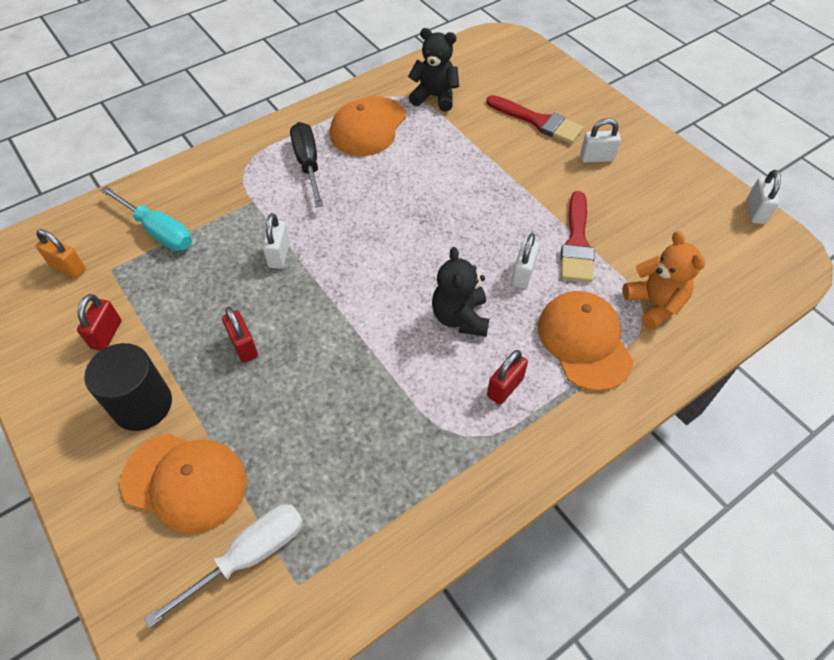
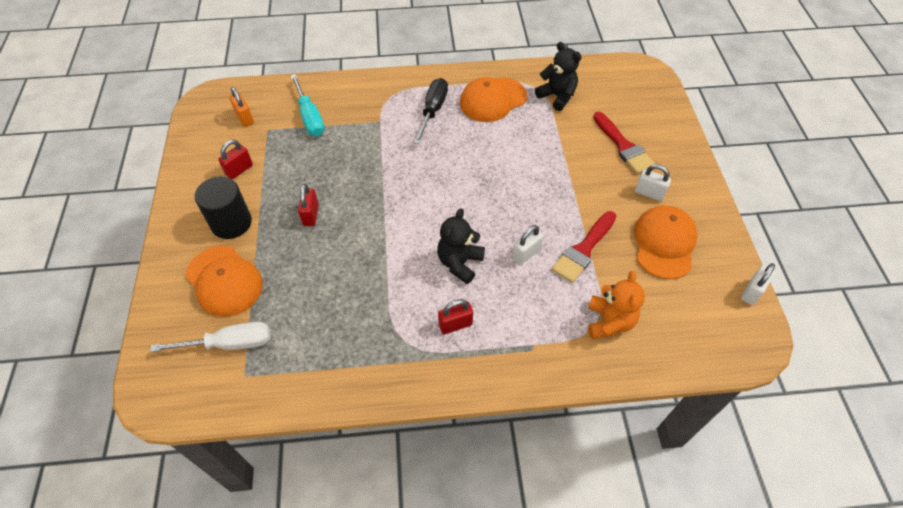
camera: 30 degrees right, 0 degrees up
white padlock [263,213,290,269] -> none
orange cap [538,291,634,391] -> orange cap moved to [634,206,698,279]

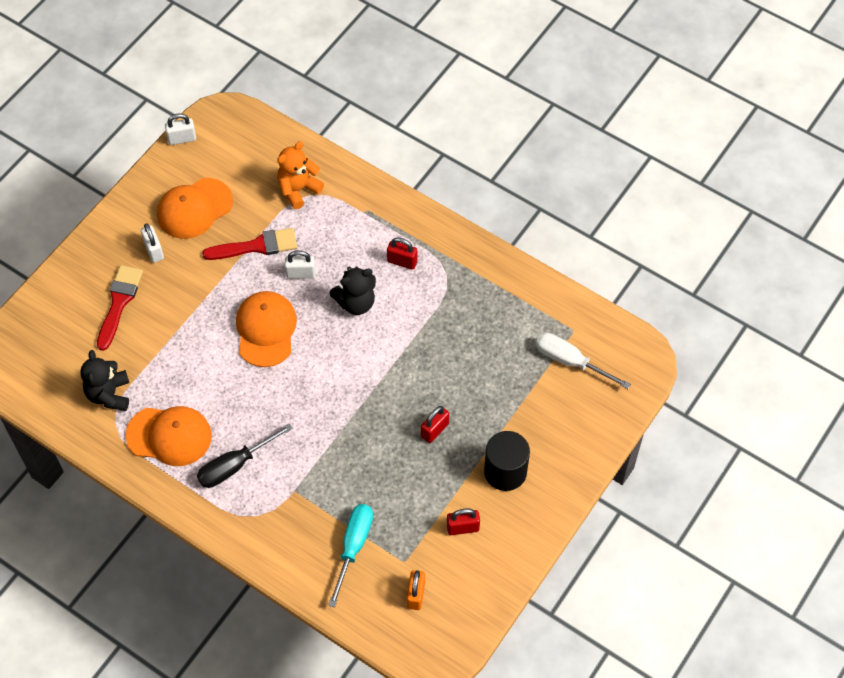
camera: 140 degrees left, 5 degrees up
orange cap [186,246,263,317] -> orange cap moved to [236,291,297,367]

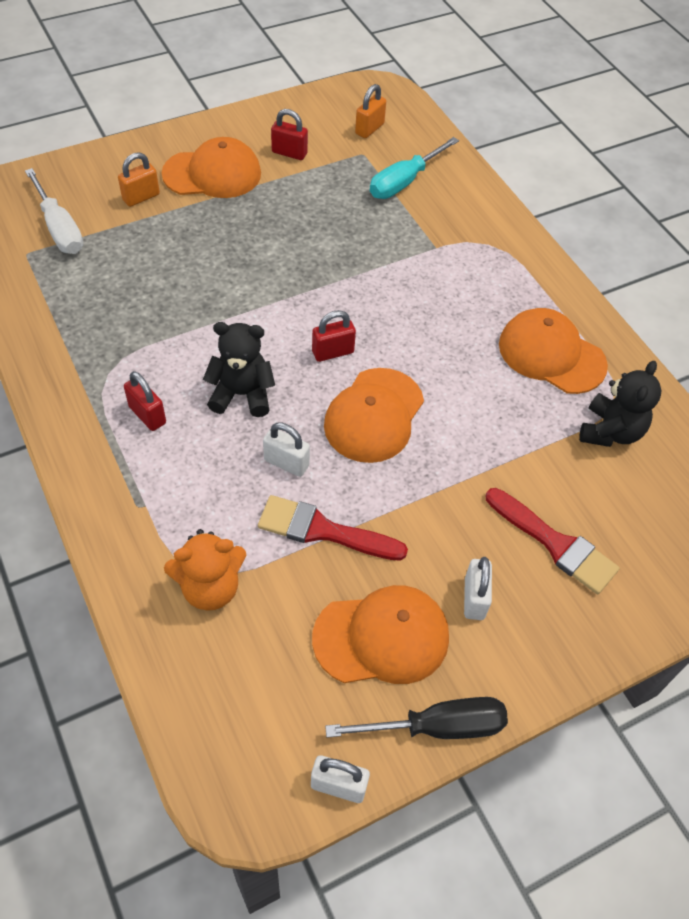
camera: 155 degrees left, 5 degrees down
red brush [97,265,143,351] -> red brush turned 90 degrees counterclockwise [486,488,620,594]
black screwdriver [197,424,293,488] -> black screwdriver moved to [325,697,508,739]
red padlock [421,406,449,443] -> red padlock moved to [312,310,356,362]
black cylinder [484,431,530,491] -> orange cap [162,137,261,198]
none -> orange padlock [118,152,160,207]

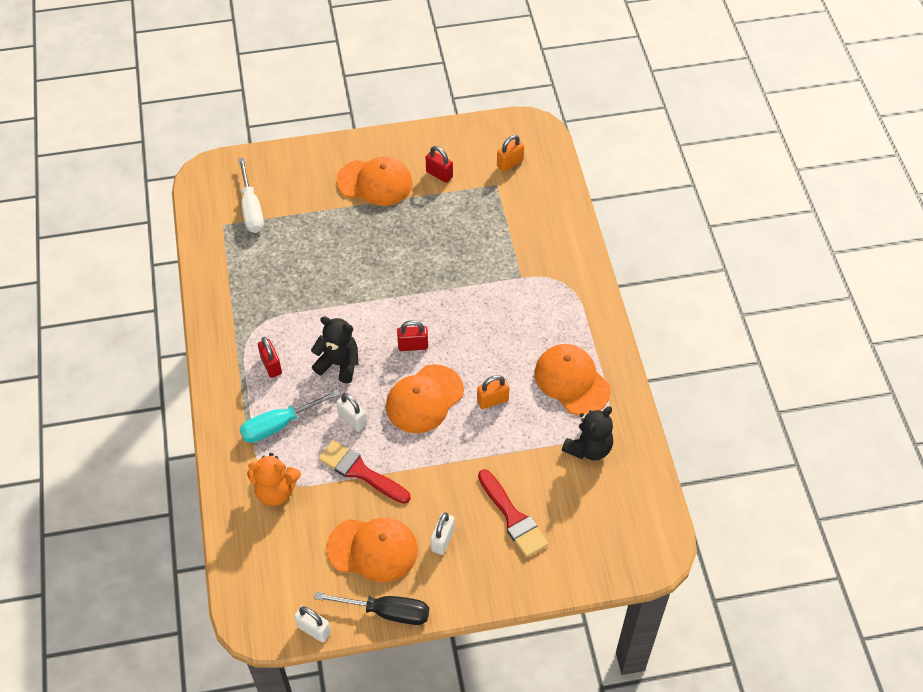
camera: 20 degrees right, 0 degrees up
orange padlock [118,152,160,207] -> orange padlock moved to [477,375,509,409]
turquoise screwdriver [370,137,459,199] -> turquoise screwdriver moved to [239,389,340,443]

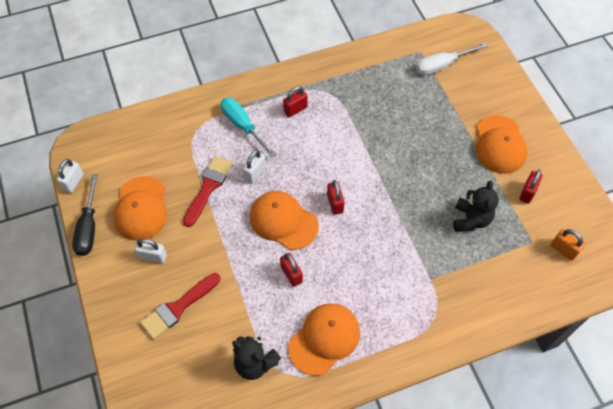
camera: 80 degrees right, 5 degrees up
orange teddy bear [247,453,301,506] -> none
black teddy bear [311,316,358,383] -> black teddy bear moved to [454,180,499,232]
orange padlock [477,375,509,409] -> red padlock [280,253,303,287]

